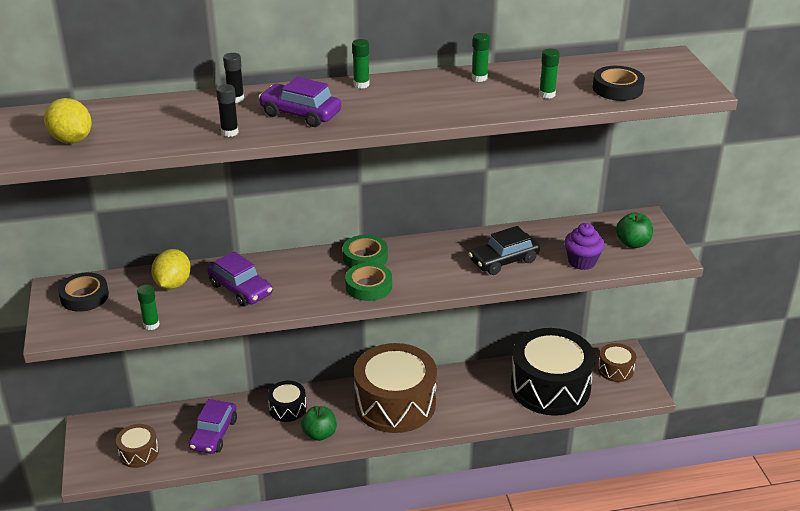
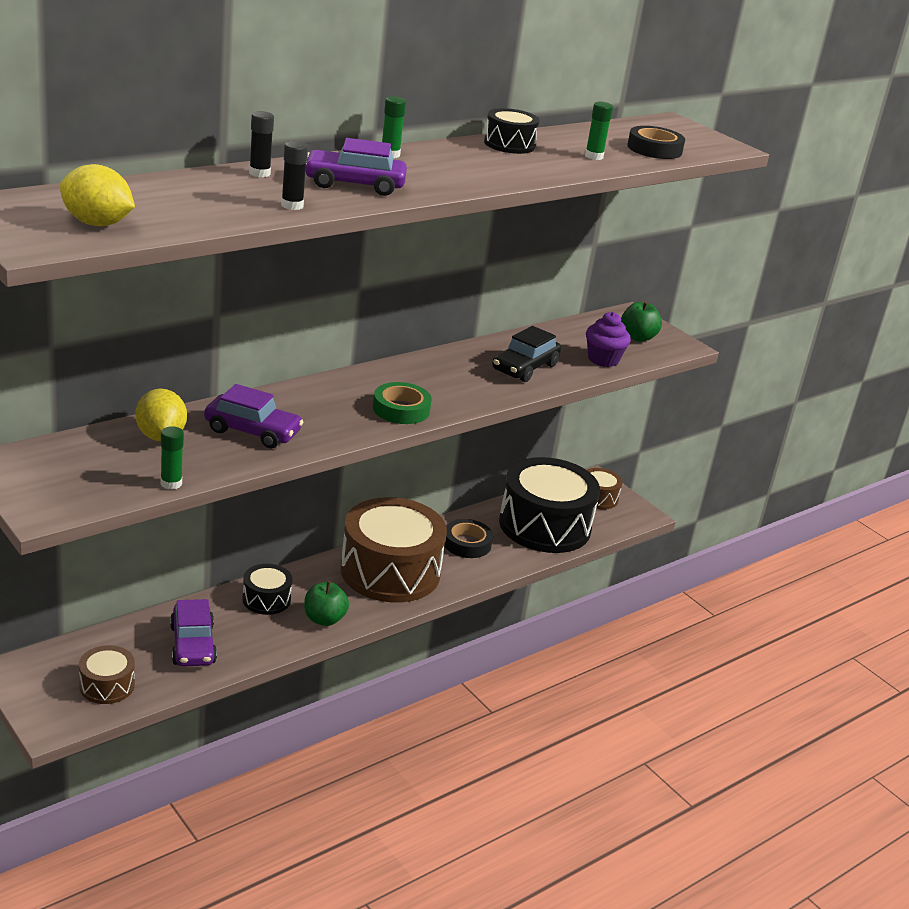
camera: 30 degrees left, 5 degrees down
black tape [58,272,109,312] -> black tape moved to [444,519,493,558]
green tape [343,235,388,268] -> none
green glue stick [472,33,490,82] -> black drum [484,108,540,154]

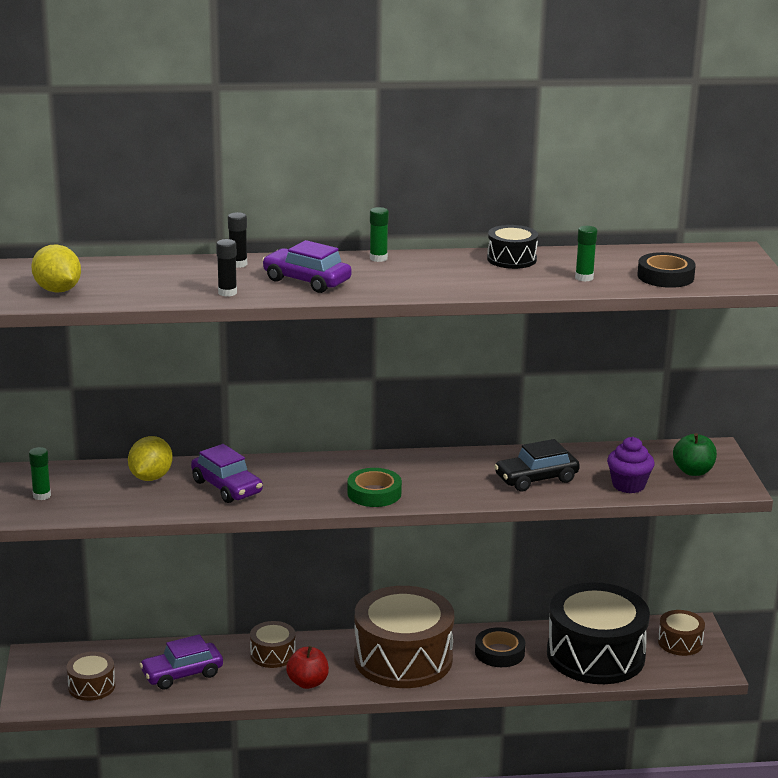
camera: 35 degrees right, 5 degrees down
green glue stick [160,426,184,490] -> green glue stick moved to [29,447,51,500]
purple car [170,599,217,667] -> purple car turned 45 degrees clockwise [139,634,223,690]
black drum [242,564,293,615] -> brown drum [250,621,296,668]
green apple [304,581,349,626] -> red apple [286,646,329,689]

